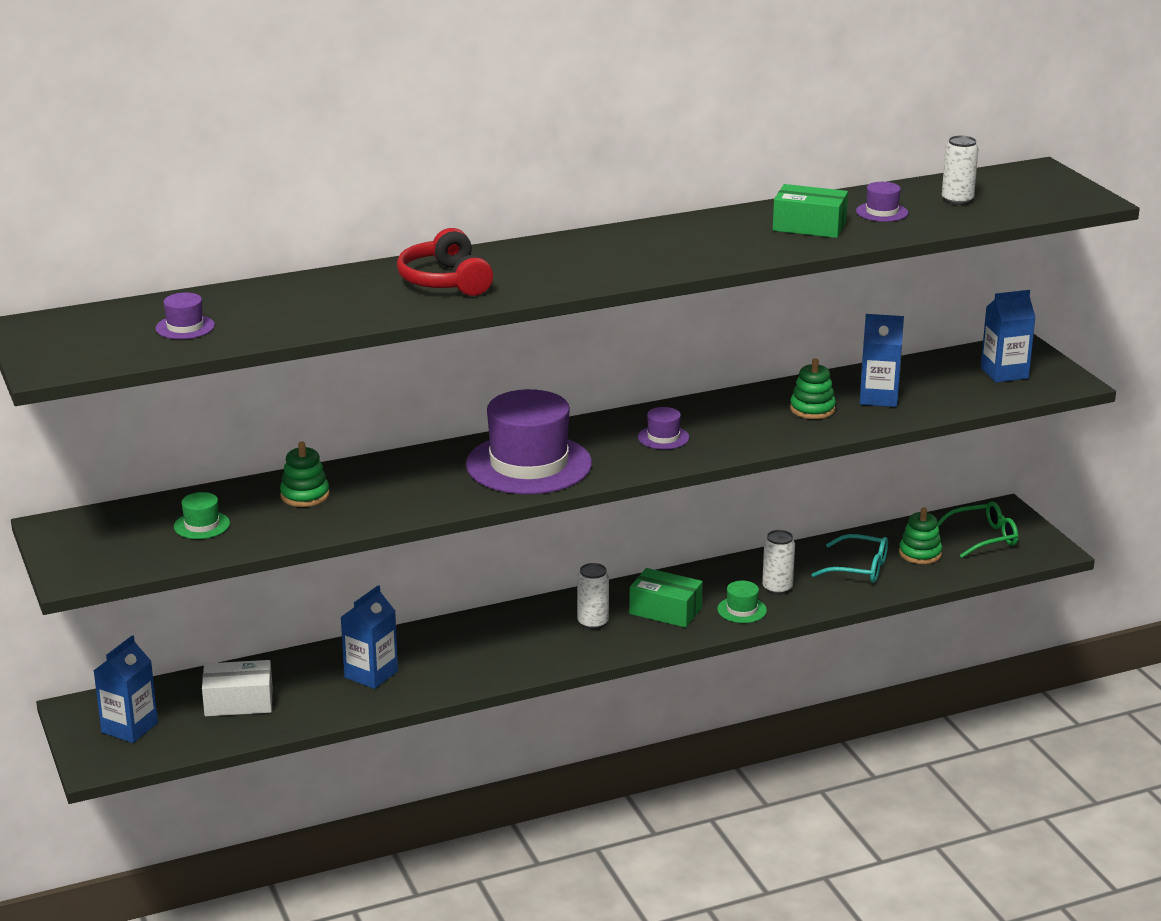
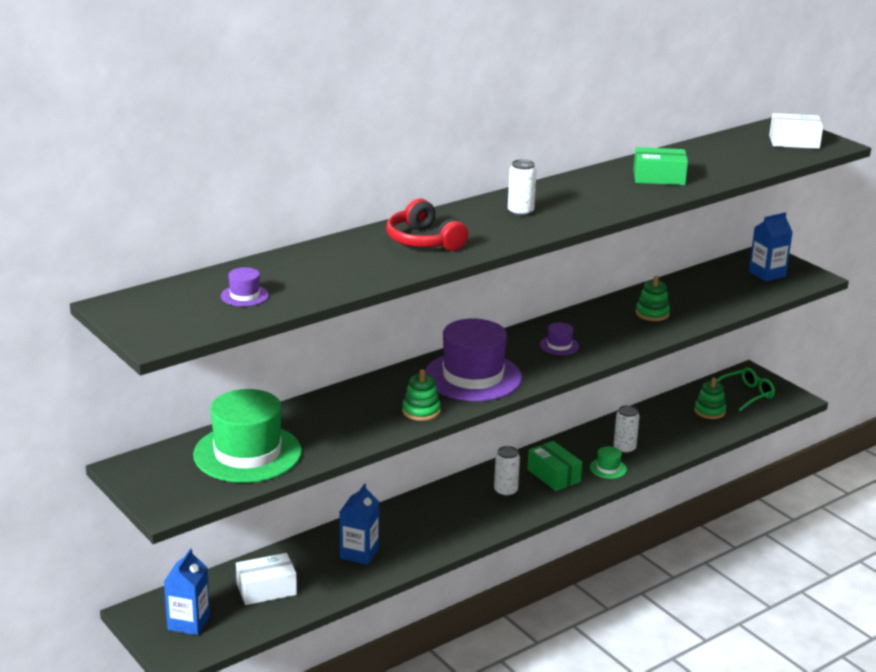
camera: 15 degrees left, 0 degrees up
green hat [174,492,230,539] -> green hat [193,389,302,483], size x2.39
green stacking toy [280,441,330,507] -> green stacking toy moved to [402,369,441,421]
green box [629,568,703,628] -> green box turned 45 degrees clockwise [527,441,582,491]
turquoise glasses [811,534,888,583] -> none
purple hat [856,182,908,222] -> none
blue carton [860,314,904,407] -> none
white can [942,135,978,205] -> white can moved to [508,159,537,217]
none -> white box [769,113,823,149]

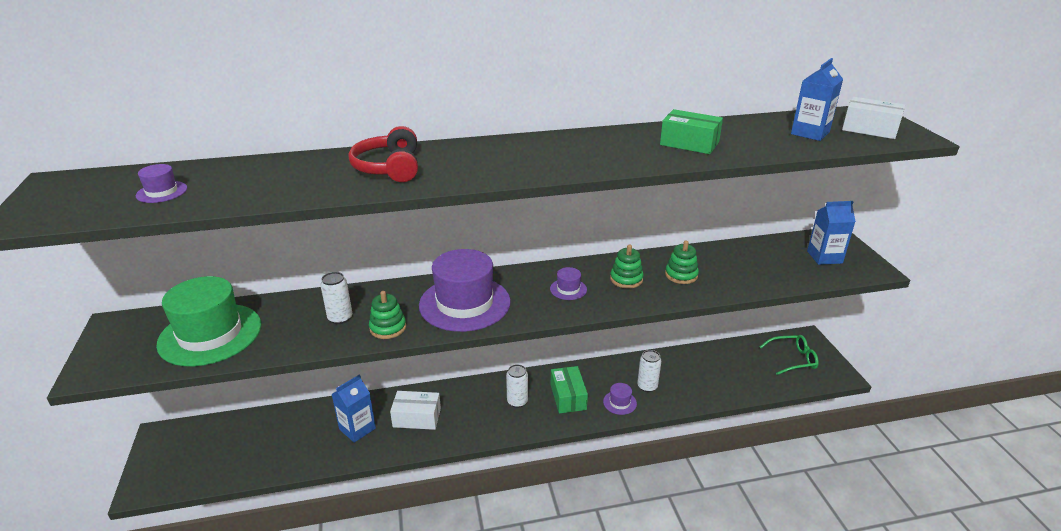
camera: 25 degrees right, 5 degrees up
blue carton [164,548,210,635] -> blue carton moved to [791,58,843,141]
white box [236,553,297,605] -> white box moved to [390,391,441,430]
white can [508,159,537,217] -> white can moved to [321,272,352,324]
green hat [590,446,627,479] -> purple hat [603,383,637,415]
green stacking toy [694,377,726,419] -> green stacking toy moved to [610,244,644,288]

